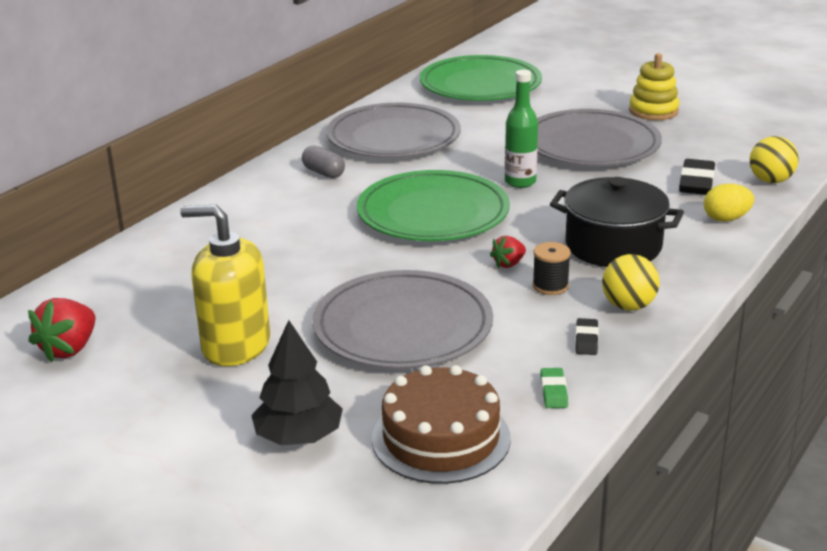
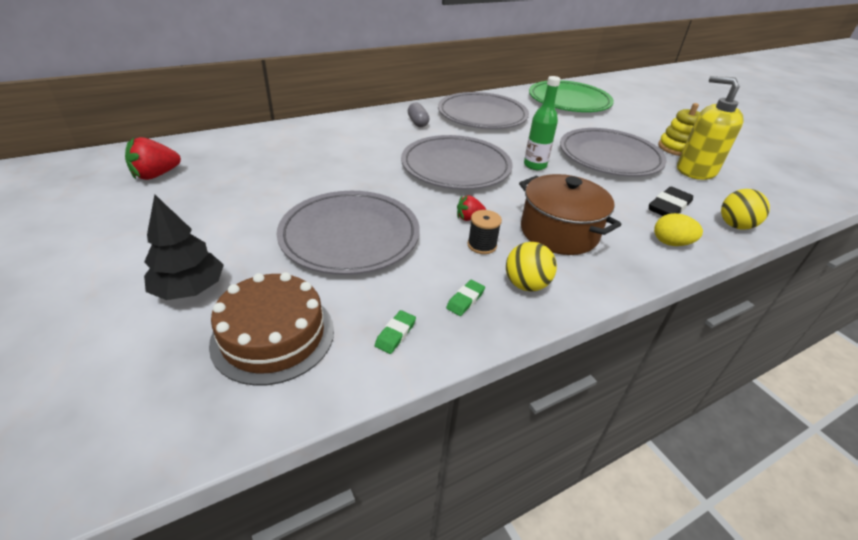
camera: 25 degrees right, 10 degrees up
yellow soap dispenser [180,205,270,366] -> yellow soap dispenser moved to [677,75,744,180]
green plate [357,170,510,241] -> grey plate [401,135,513,189]
black pot [550,177,684,267] -> brown pot [519,174,621,255]
black eraser [575,318,599,355] -> green eraser [446,280,485,316]

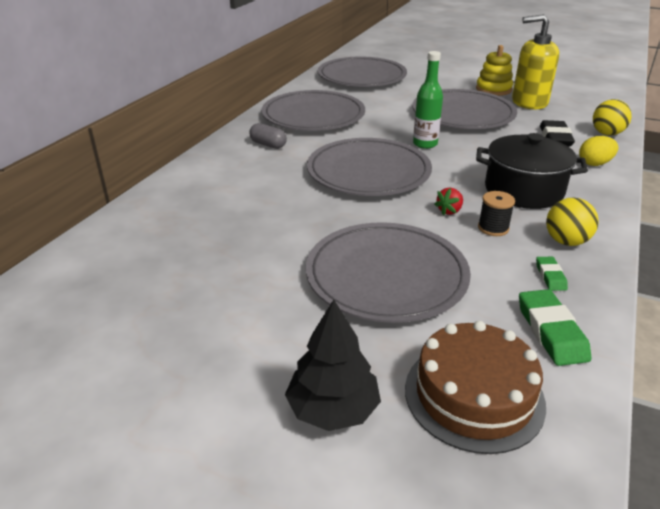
camera: 35 degrees left, 5 degrees down
red strawberry [125,137,181,180] -> none
green eraser [375,310,416,354] -> green eraser [519,289,591,366], size x1.78
brown pot [519,174,621,255] -> black pot [476,133,588,209]
green plate [529,80,614,112] -> grey plate [318,57,407,87]

